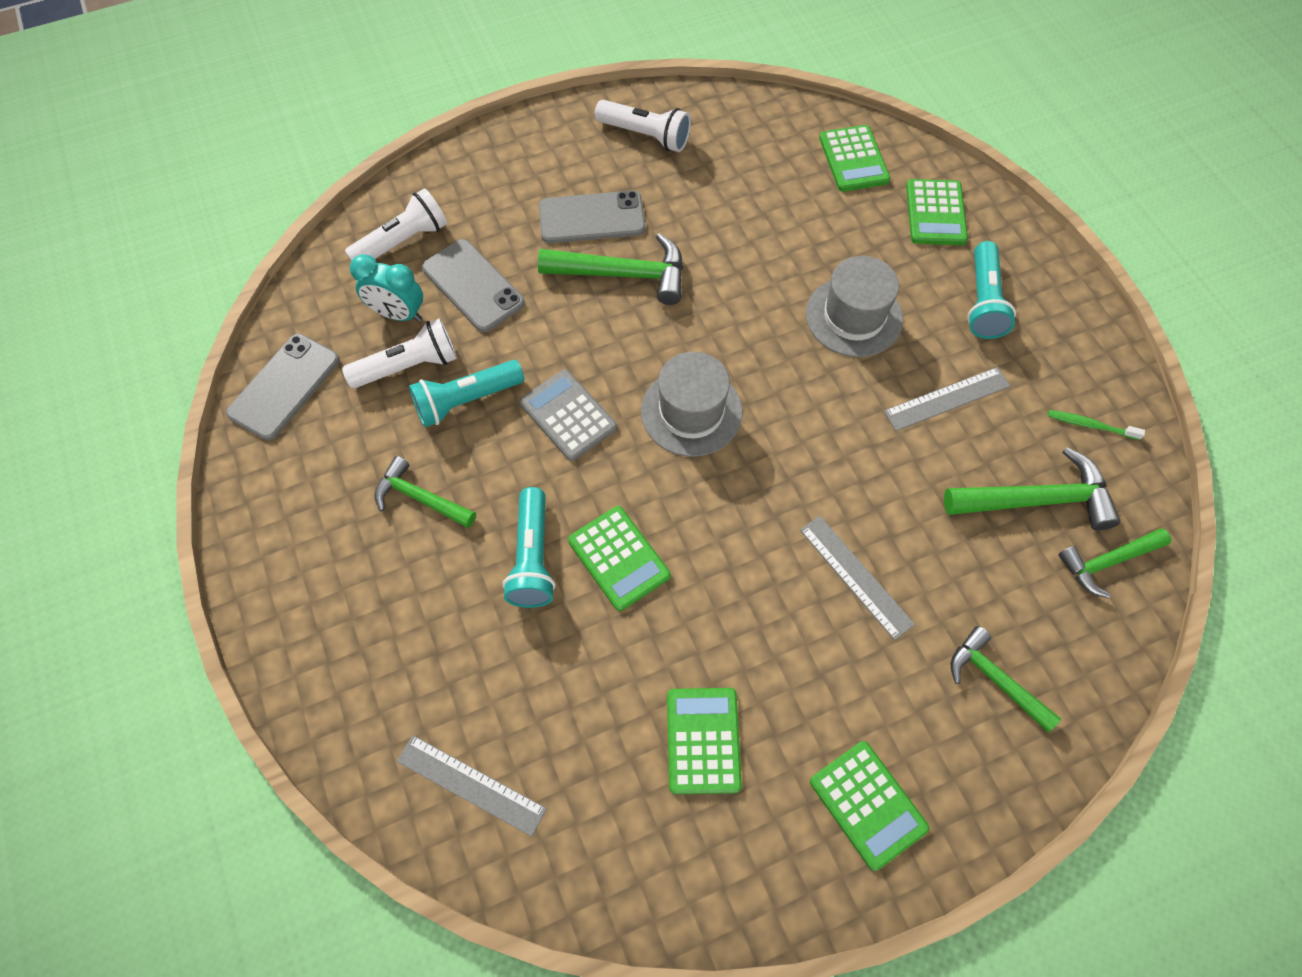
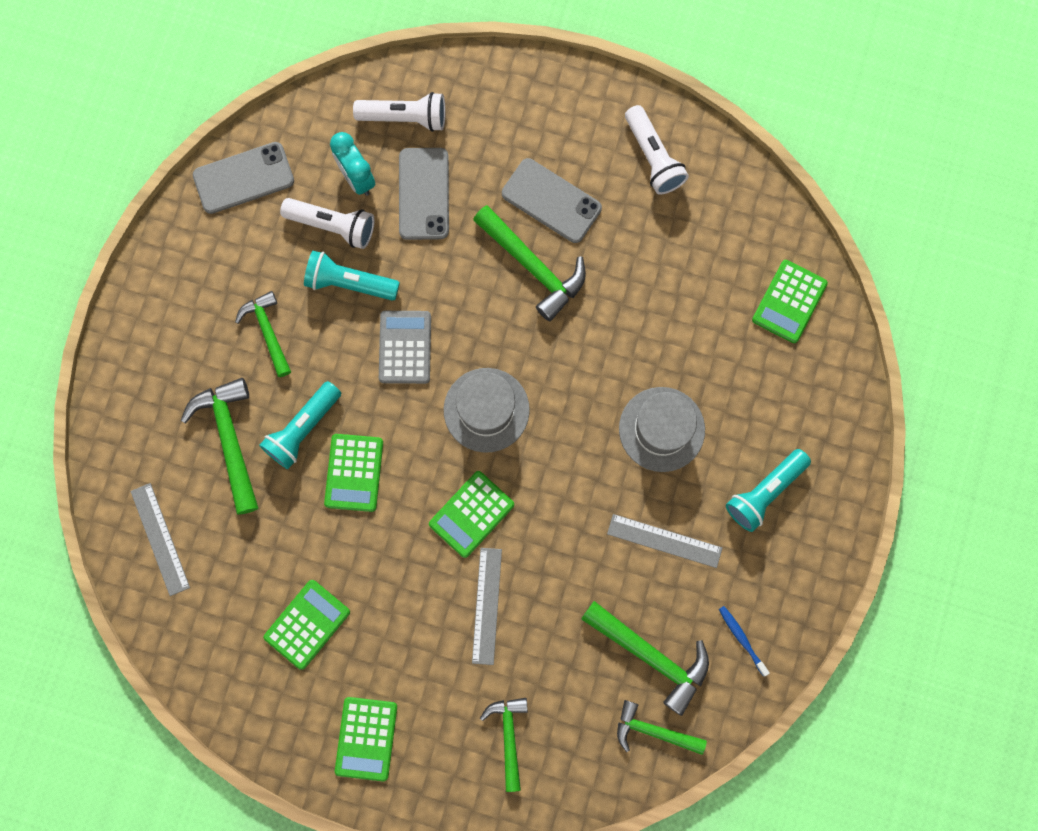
camera: 40 degrees right, 15 degrees up
green calculator [906,179,968,245] -> green calculator moved to [429,471,514,558]
green toothbrush [1048,410,1145,440] -> blue toothbrush [719,606,770,676]
none -> green hammer [180,378,258,515]

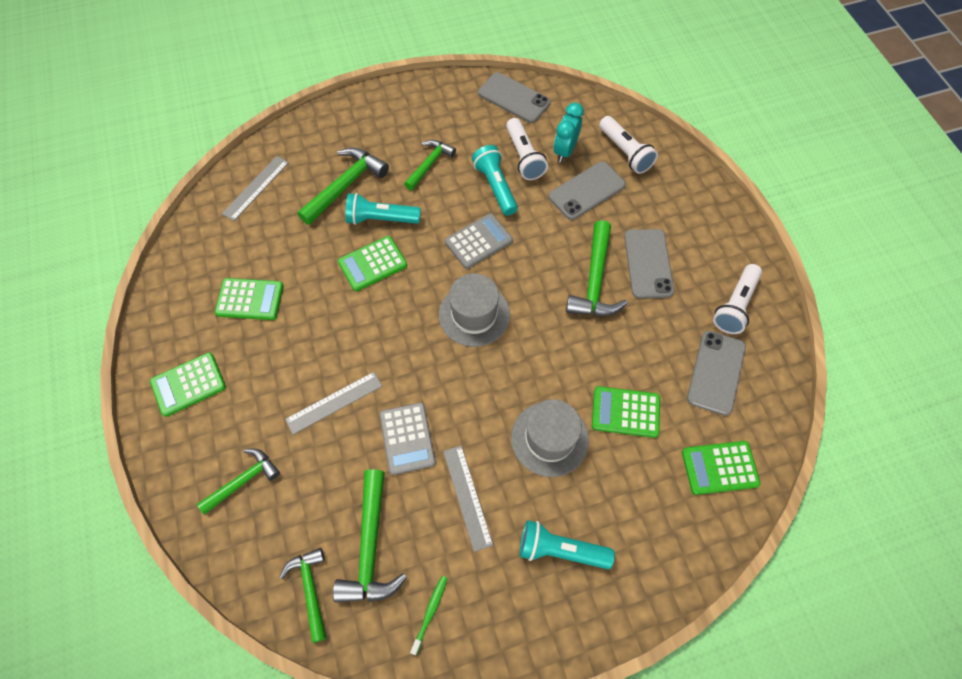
camera: 55 degrees right, 15 degrees down
green calculator [429,471,514,558] -> green calculator moved to [592,386,660,438]
blue toothbrush [719,606,770,676] -> green toothbrush [410,576,448,655]
none -> grey calculator [379,402,436,475]
none -> grey phone [687,331,746,416]

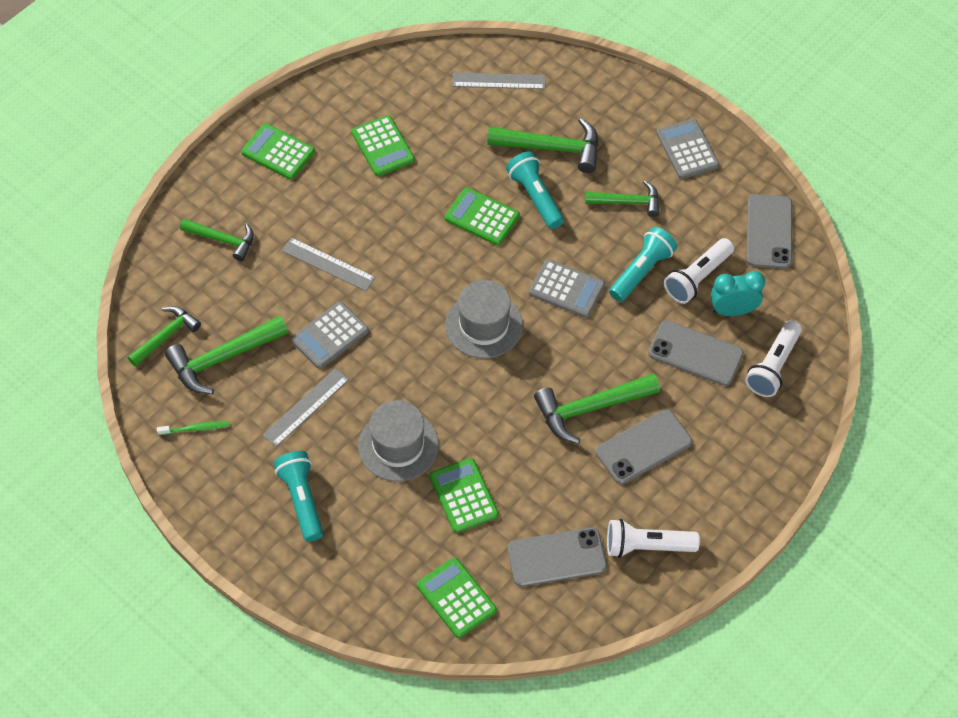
camera: 60 degrees right, 5 degrees down
none -> grey calculator [657,119,719,179]

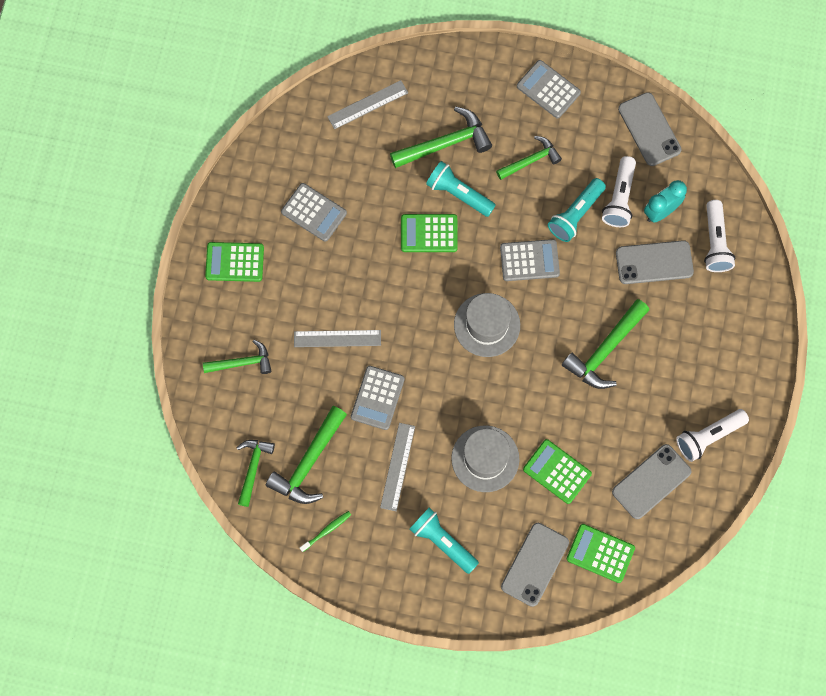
camera: 30 degrees left, 15 degrees up
green calculator [352,115,415,176] -> grey calculator [281,183,347,242]
grey phone [596,409,692,484] -> grey phone moved to [501,523,569,607]
turquoise flashlight [609,227,677,302] -> turquoise flashlight turned 150 degrees counterclockwise [548,178,606,242]

